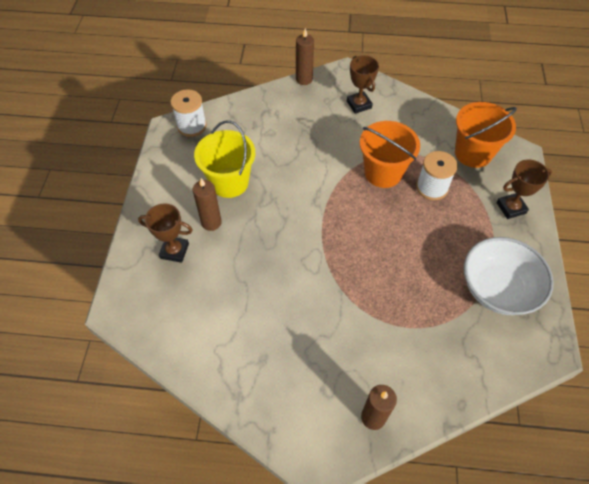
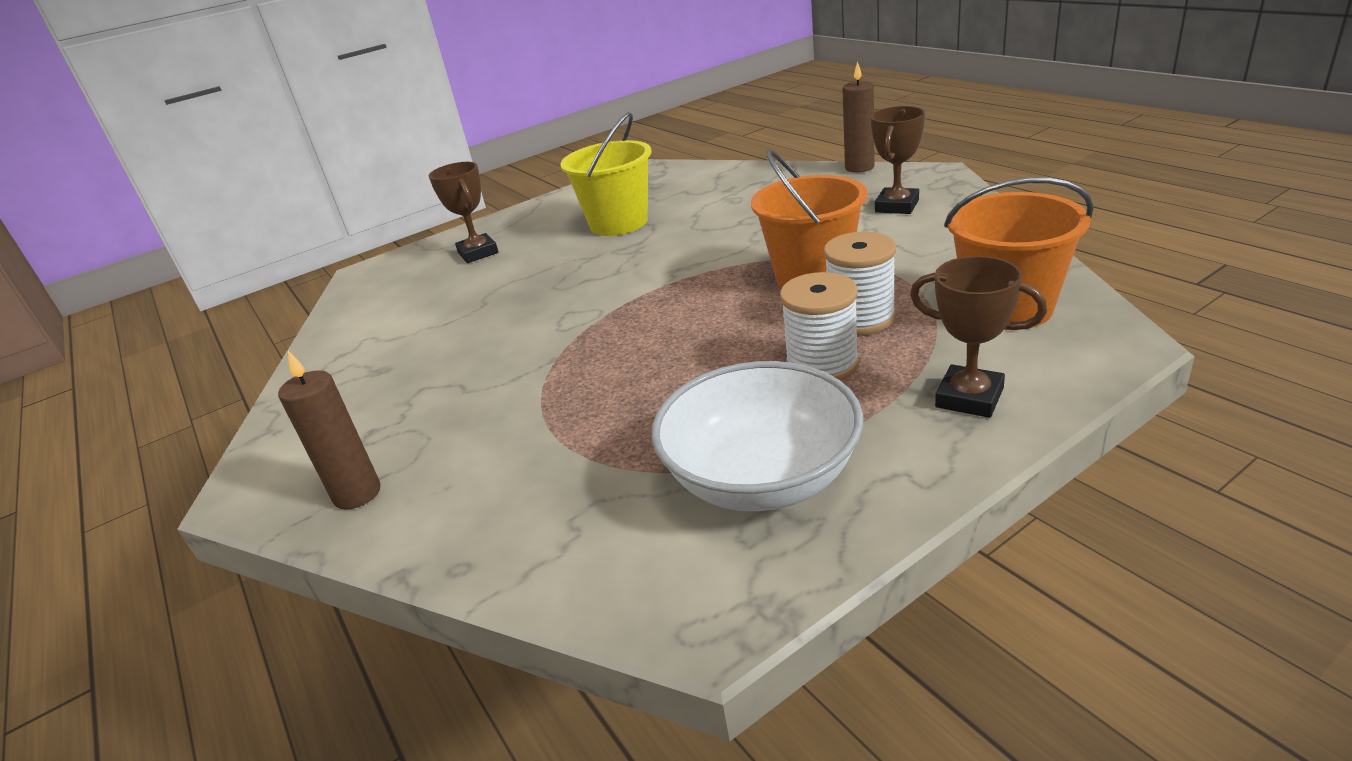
camera: 55 degrees right, 25 degrees down
white spool [171,89,207,137] -> white spool moved to [780,272,859,381]
brown candle [193,178,222,231] -> none

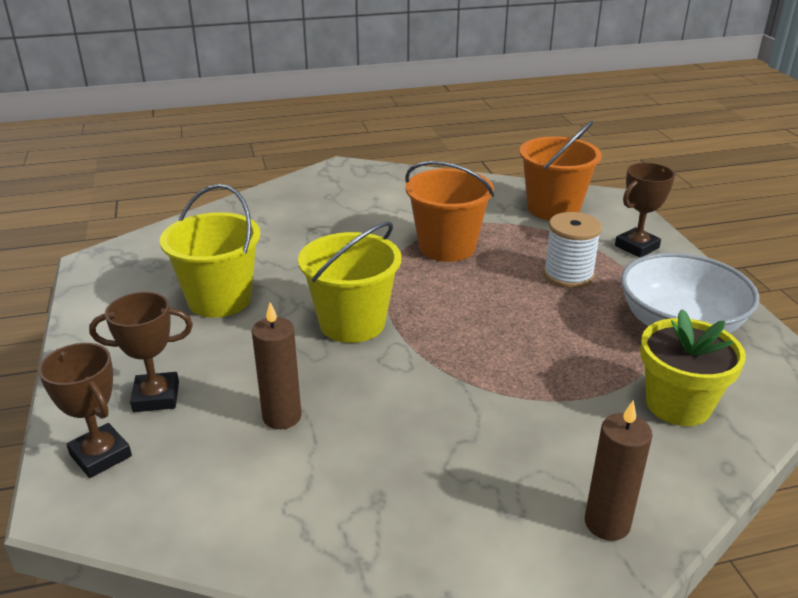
camera: 75 degrees left, 0 degrees up
white spool [824,232,896,335] -> none
brown candle [843,61,875,173] -> brown candle moved to [252,302,302,429]
brown trophy [870,106,925,214] -> brown trophy moved to [38,343,132,478]
none -> yellow bucket [298,222,401,343]
none -> yellow flower pot [640,309,746,426]

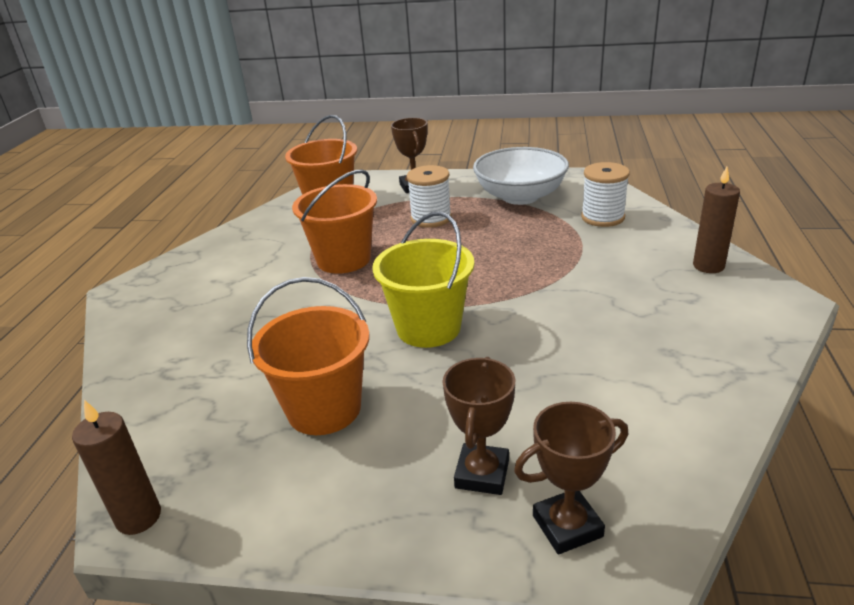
camera: 65 degrees left, 0 degrees up
yellow bucket [160,184,261,318] -> orange bucket [247,277,370,435]
brown candle [252,302,302,429] -> brown candle moved to [72,400,161,535]
yellow flower pot [640,309,746,426] -> white spool [581,162,630,227]

